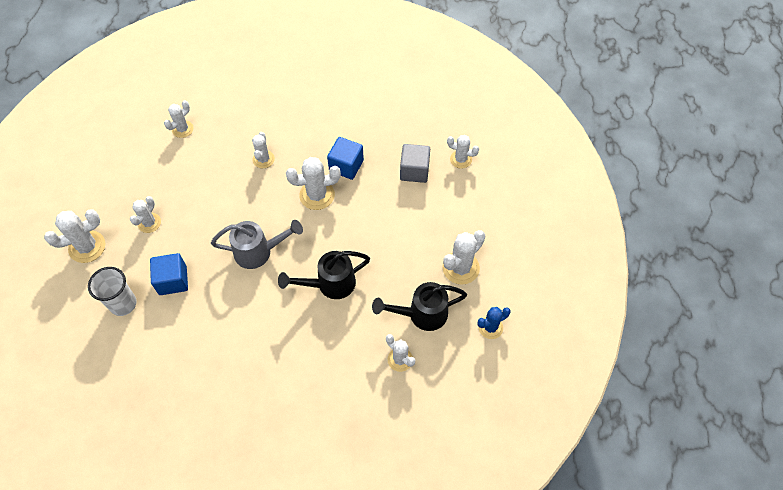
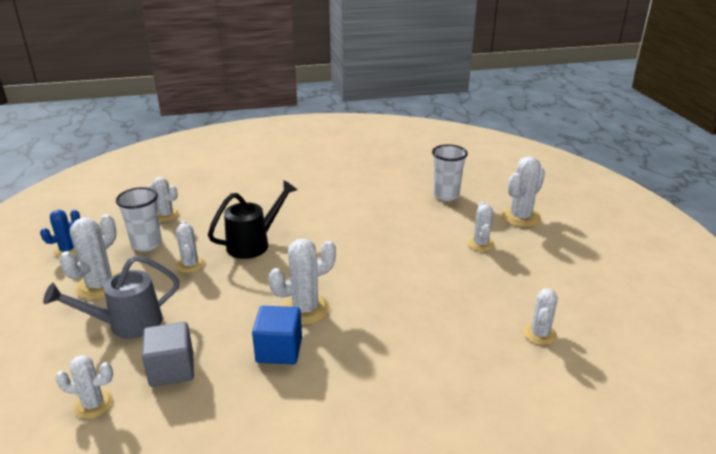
camera: 160 degrees right, 30 degrees down
blue cube [150,253,188,295] -> none
grey watering can [211,220,303,269] -> grey watering can moved to [43,255,179,339]
white cactus [252,132,275,168] -> white cactus moved to [176,221,205,273]
black watering can [372,282,467,331] -> white cup [116,187,162,251]

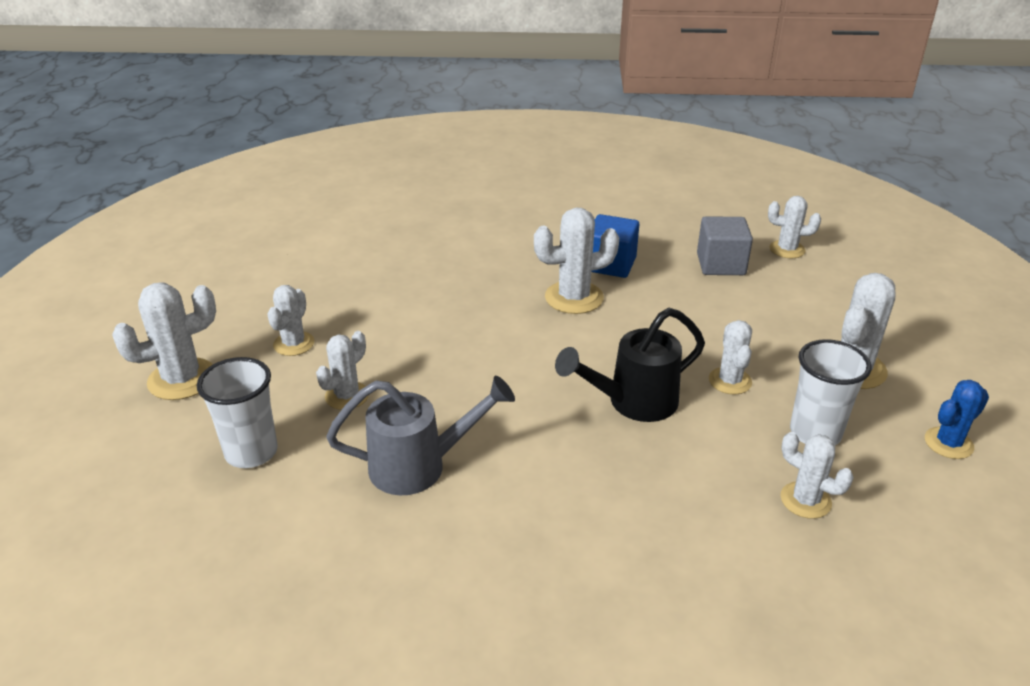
camera: 165 degrees left, 5 degrees up
grey watering can [43,255,179,339] -> grey watering can moved to [326,376,515,495]
white cactus [523,289,558,345] -> white cactus moved to [316,331,369,410]

